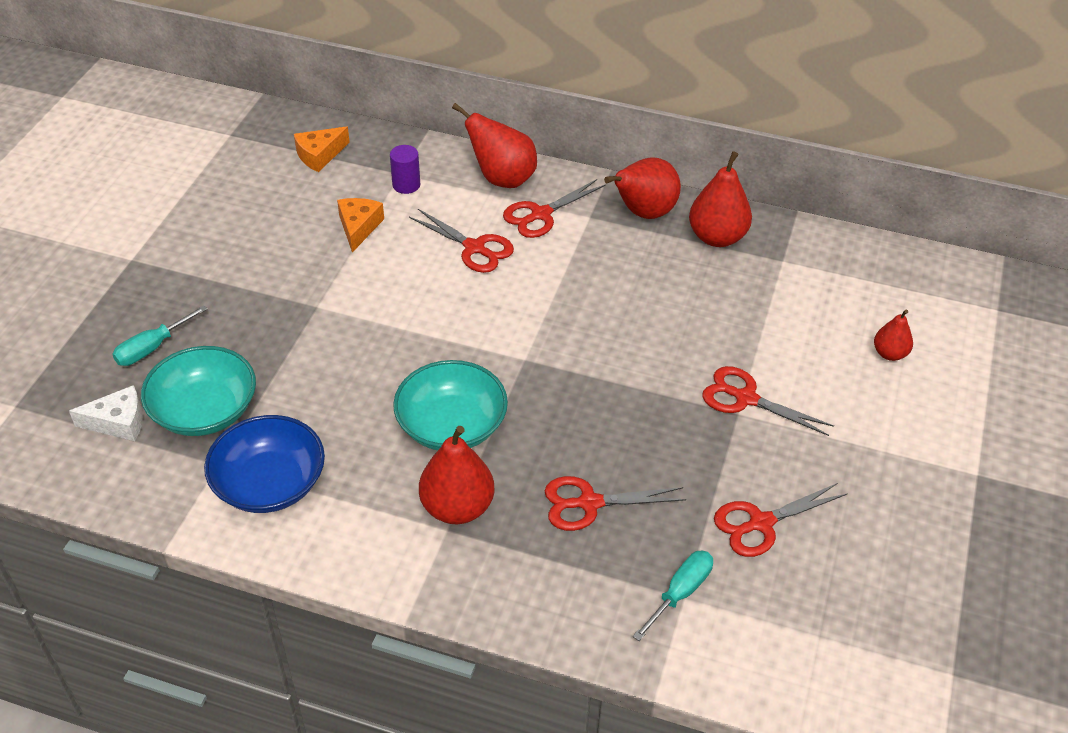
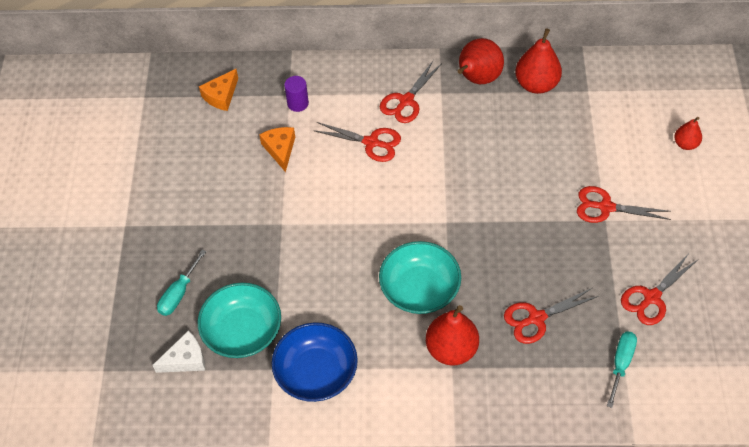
camera: 15 degrees left, 10 degrees up
red pear [452,103,537,188] -> none

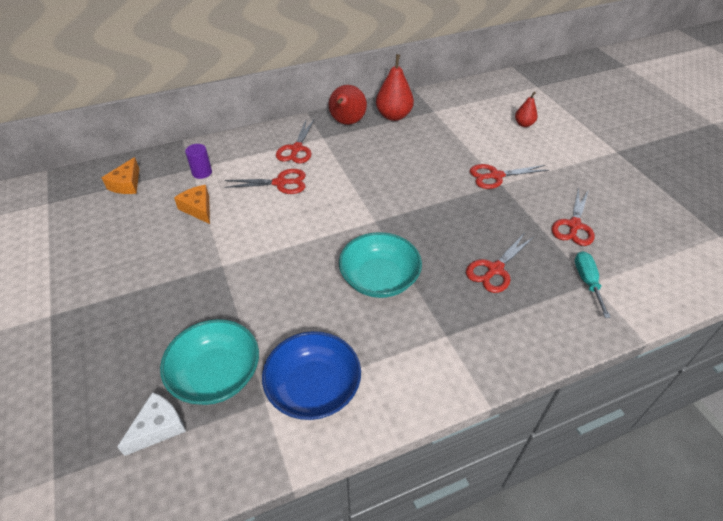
camera: 25 degrees left, 10 degrees down
turquoise screwdriver [157,250,206,316] -> none
red pear [426,305,479,366] -> none

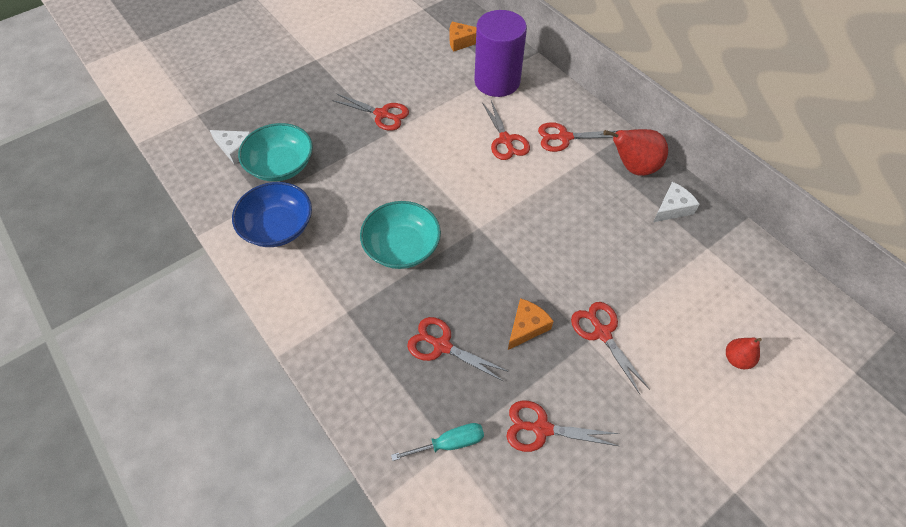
camera: 75 degrees right, 10 degrees up
orange cheese [174,185,210,224] -> orange cheese moved to [508,298,554,350]
purple cylinder [185,144,212,179] -> purple cylinder [474,10,527,97], size x2.39
red pear [376,54,414,121] -> white cheese [653,182,700,222]
none -> red scissors [332,93,409,131]

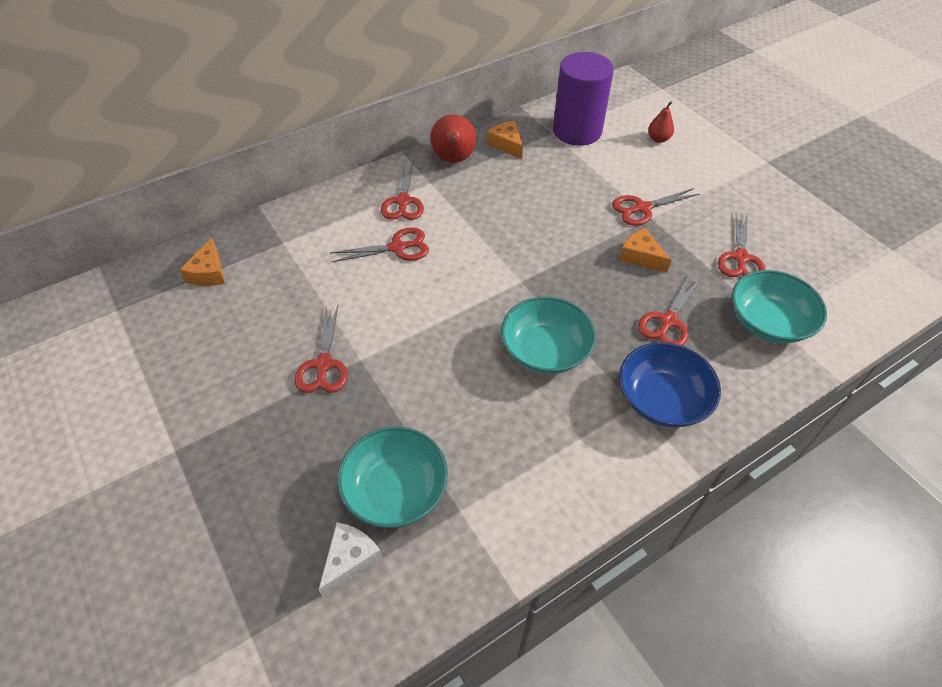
camera: 85 degrees left, 5 degrees down
blue bowl [232,182,312,247] -> blue bowl moved to [619,342,721,428]
red scissors [332,93,409,131] -> red scissors turned 150 degrees clockwise [295,306,348,393]
turquoise screwdriver [391,423,484,461] -> turquoise bowl [732,270,827,343]
purple cylinder [474,10,527,97] -> purple cylinder moved to [553,52,614,146]
white cheese [653,182,700,222] -> orange cheese [487,121,523,159]

